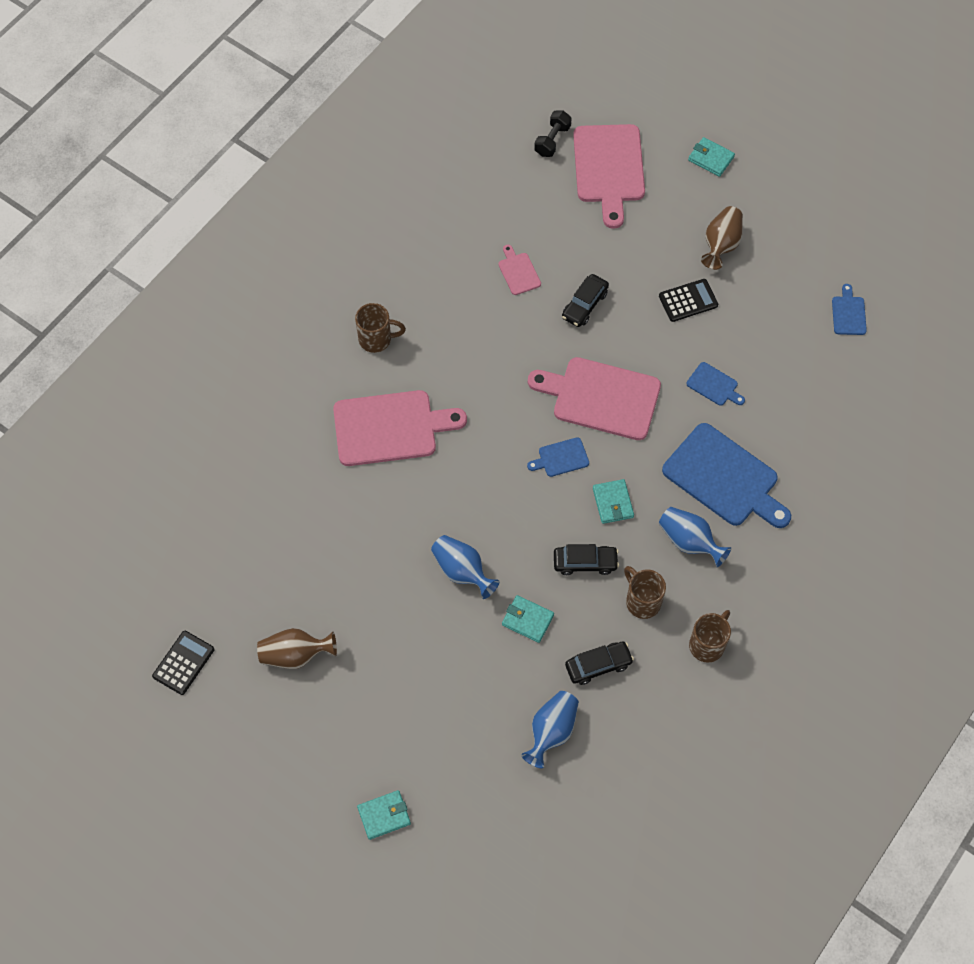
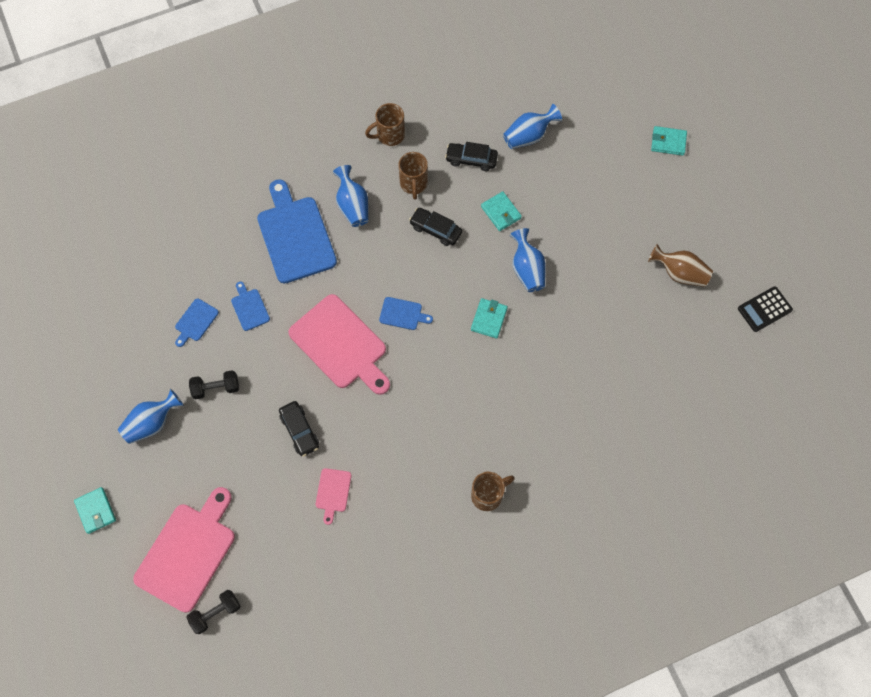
camera: 150 degrees left, 5 degrees up
pink cutting board [333,390,467,466] -> none
brown mug [355,303,406,353] -> brown mug turned 120 degrees clockwise [471,472,515,511]
black car [562,274,609,327] -> black car turned 90 degrees clockwise [279,401,319,457]
turquoise wallet [593,479,634,524] -> turquoise wallet moved to [471,298,508,339]
black calculator [659,279,718,322] -> black dumbbell [189,370,239,399]
brown vase [701,206,743,270] -> blue vase [118,389,184,444]
blue cutting board [832,284,867,335] -> blue cutting board moved to [175,298,219,347]

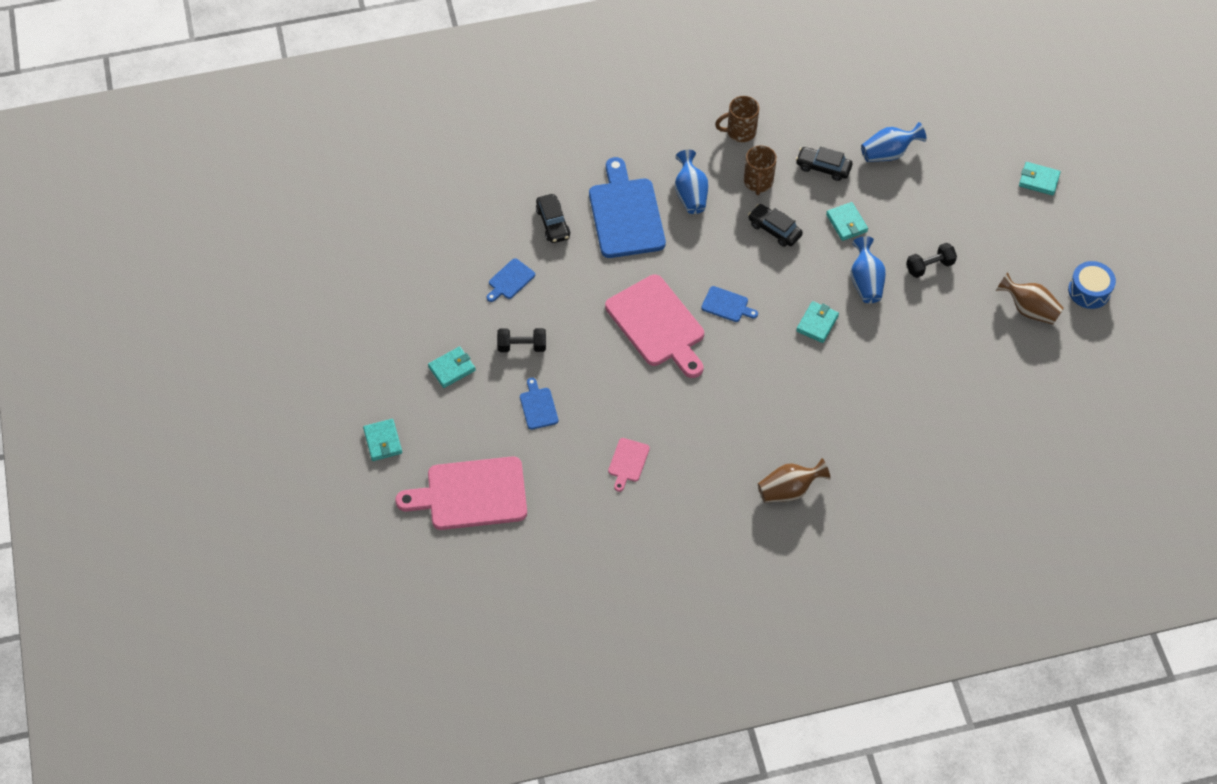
camera: 10 degrees right, 10 degrees down
blue vase [118,389,184,444] -> turquoise wallet [428,347,476,388]
pink cutting board [133,487,235,613] -> pink cutting board turned 135 degrees counterclockwise [395,456,527,530]
black dumbbell [186,590,241,634] -> black dumbbell moved to [906,243,957,278]
blue cutting board [231,282,270,331] -> blue cutting board moved to [520,378,559,430]
black car [279,401,319,457] -> black car moved to [536,194,570,243]
brown mug [471,472,515,511] -> brown vase [758,458,831,503]
black calculator [738,286,793,332] -> none
none -> blue drum [1068,261,1116,309]

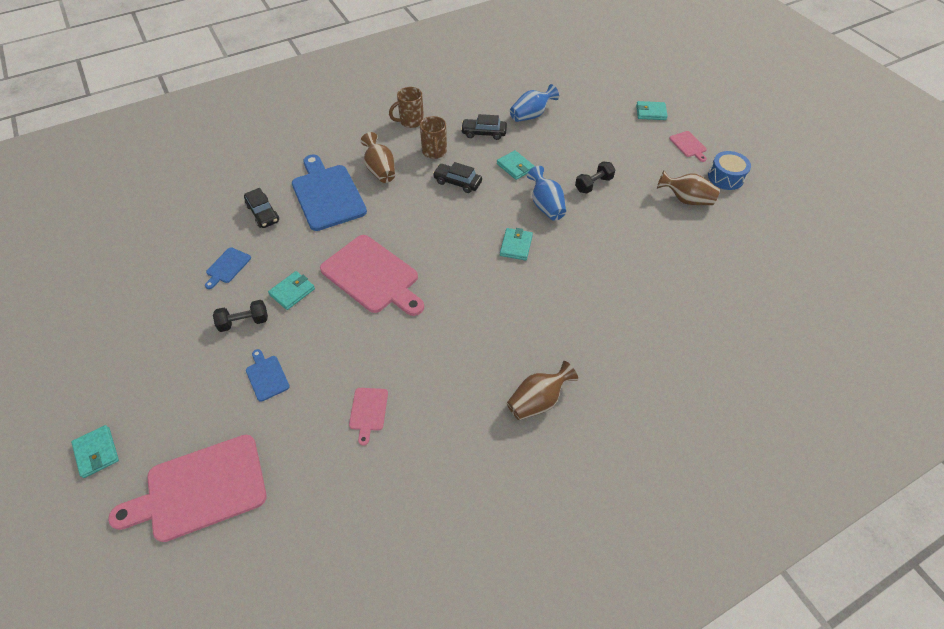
camera: 15 degrees left, 5 degrees down
turquoise wallet [428,347,476,388] -> turquoise wallet moved to [268,271,315,310]
blue vase [675,150,708,214] -> brown vase [361,132,395,183]
blue cutting board [701,286,758,322] -> none
none -> pink cutting board [669,131,707,162]

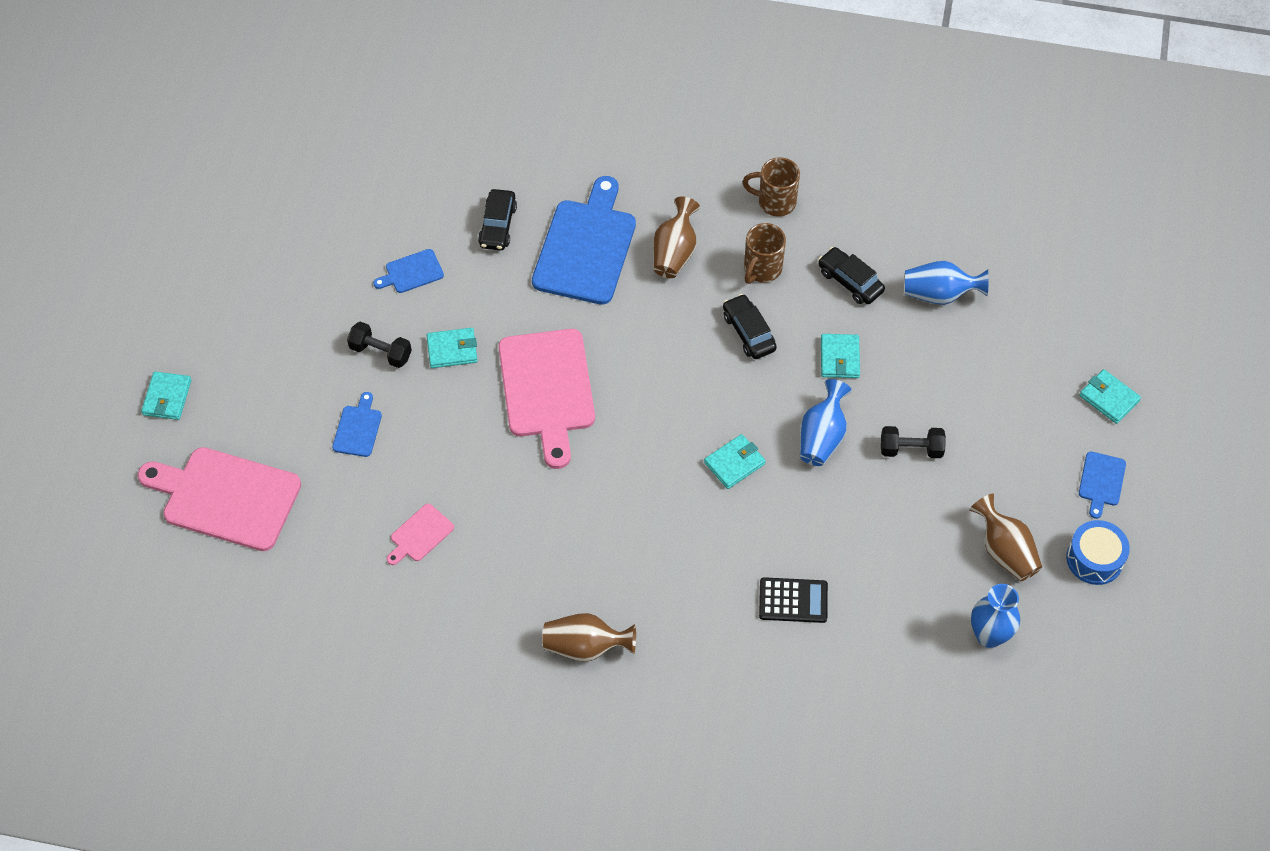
camera: 40 degrees right, 5 degrees up
pink cutting board [669,131,707,162] -> blue cutting board [1079,451,1126,519]
none -> black calculator [759,577,828,623]
none -> blue vase [971,584,1020,648]

